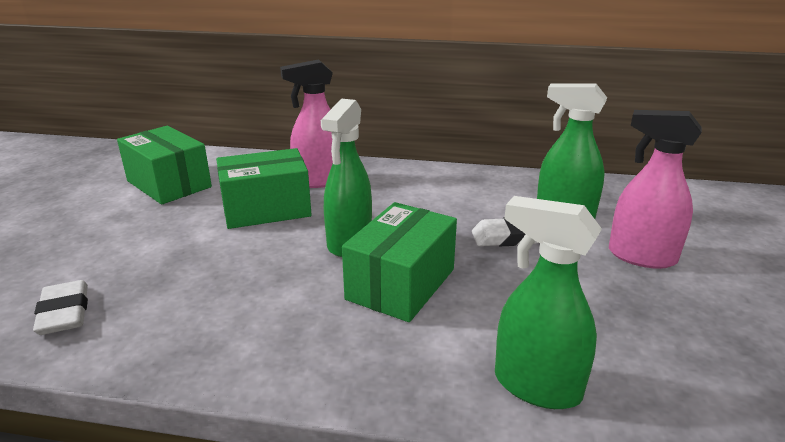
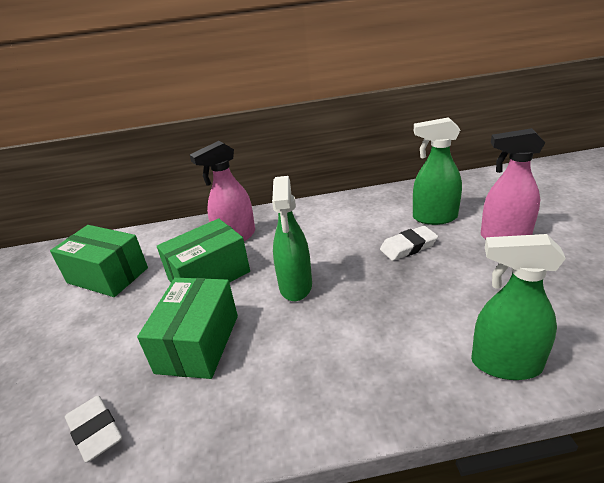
camera: 15 degrees left, 5 degrees up
green box [342,202,457,322] -> green box moved to [137,278,238,379]

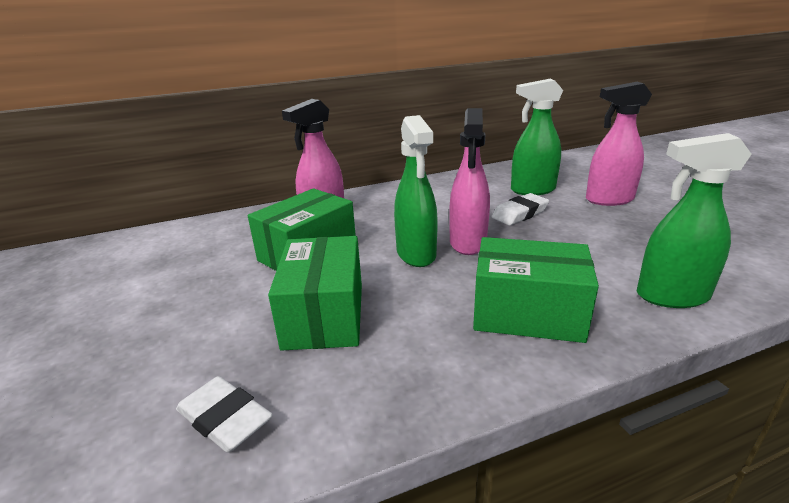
camera: 15 degrees left, 5 degrees down
green box [50,225,148,297] -> green box moved to [473,237,599,343]
none -> pink spray bottle [449,108,490,255]

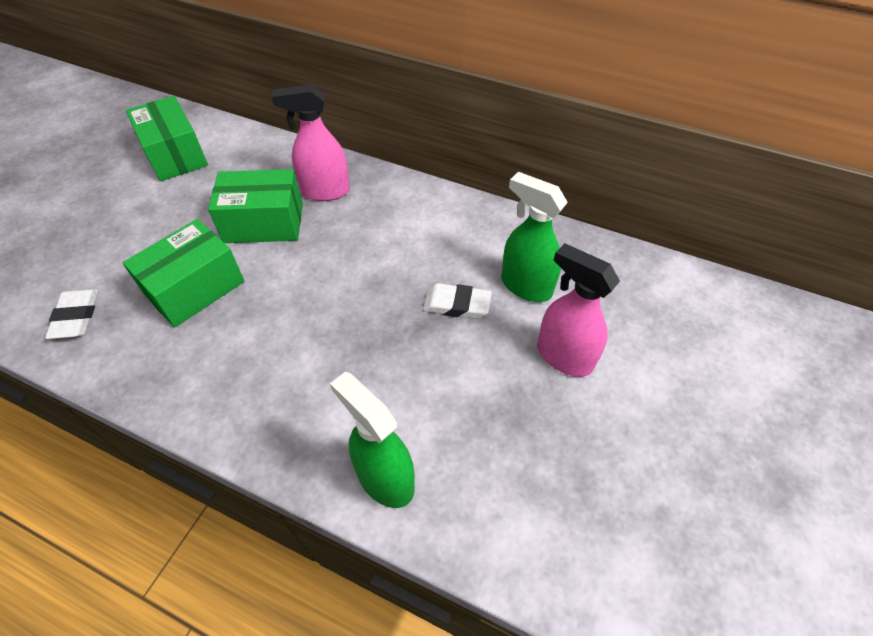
camera: 45 degrees right, 25 degrees up
green spray bottle [394,115,438,267] -> none
pink spray bottle [449,108,490,255] -> none
green box [473,237,599,343] -> green box moved to [126,96,208,182]

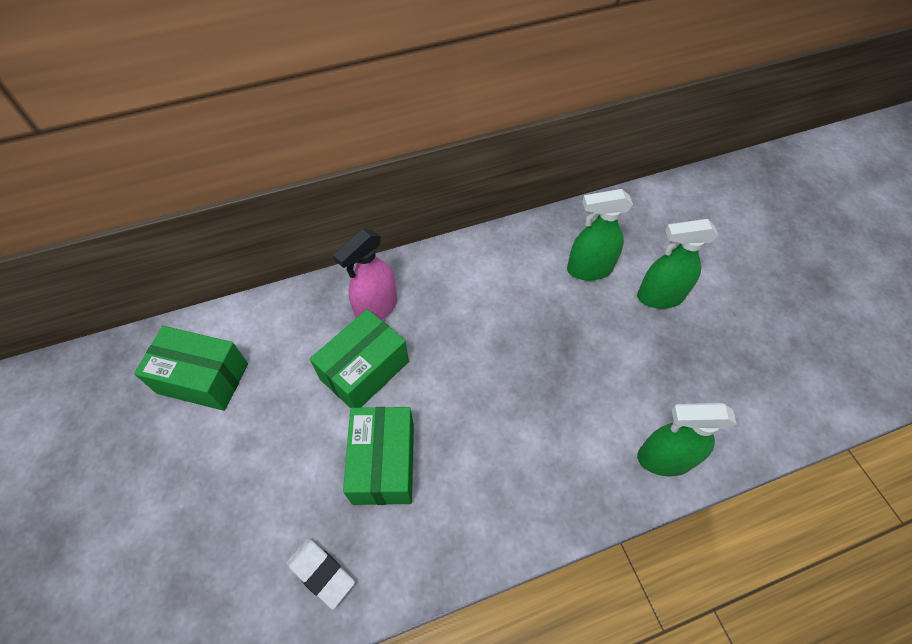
camera: 45 degrees left, 5 degrees up
white eraser [423,283,492,319] -> none
pink spray bottle [537,243,620,377] -> green spray bottle [637,219,719,309]

